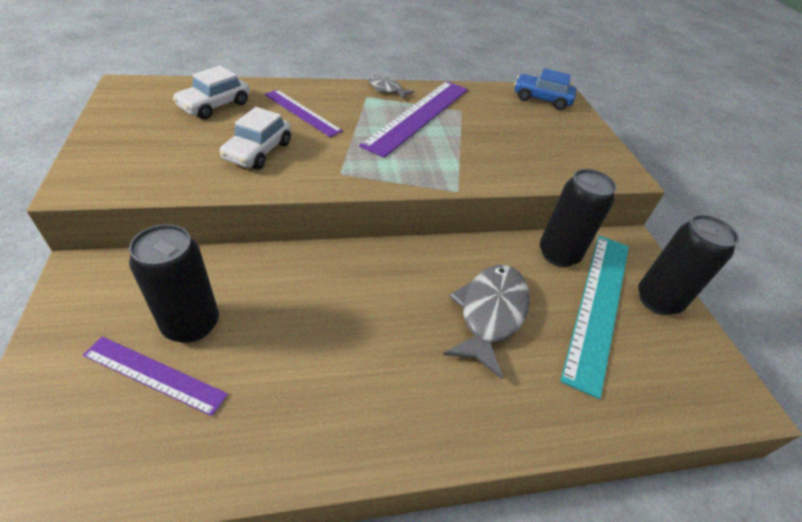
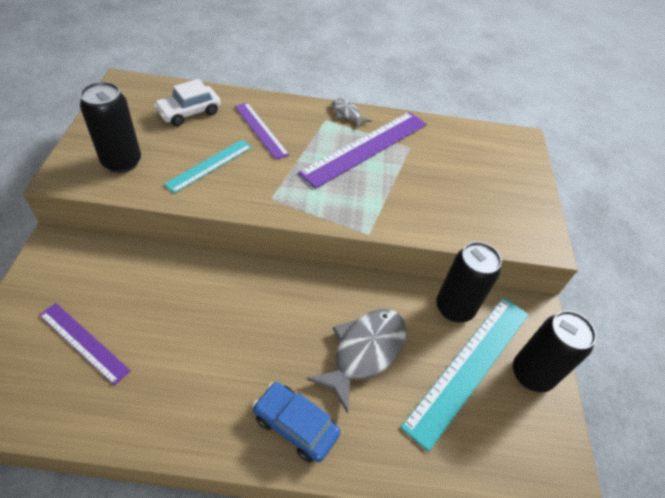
camera: 15 degrees right, 5 degrees up
black can [129,224,219,343] -> black can moved to [80,82,141,173]
white car [220,107,291,170] -> turquoise ruler [164,140,252,193]
blue car [514,68,577,110] -> blue car moved to [253,382,341,463]

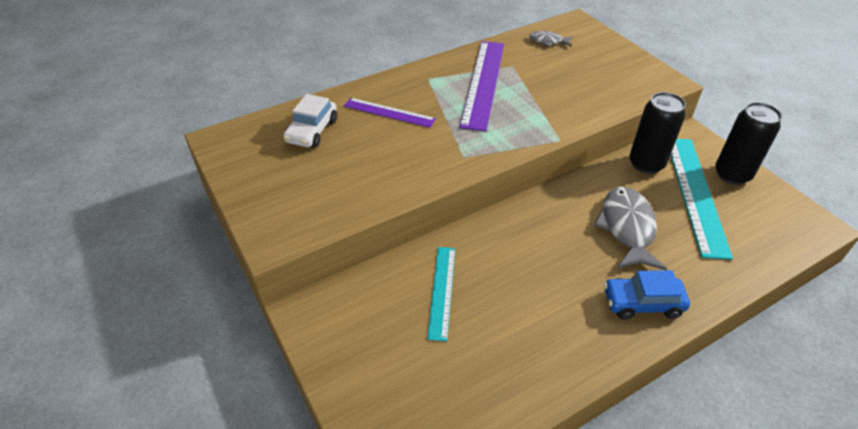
camera: 30 degrees left, 5 degrees down
purple ruler [39,303,131,385] -> none
black can [80,82,141,173] -> none
turquoise ruler [164,140,252,193] -> turquoise ruler moved to [427,247,455,341]
grey fish [332,98,372,128] -> grey fish moved to [529,31,573,47]

